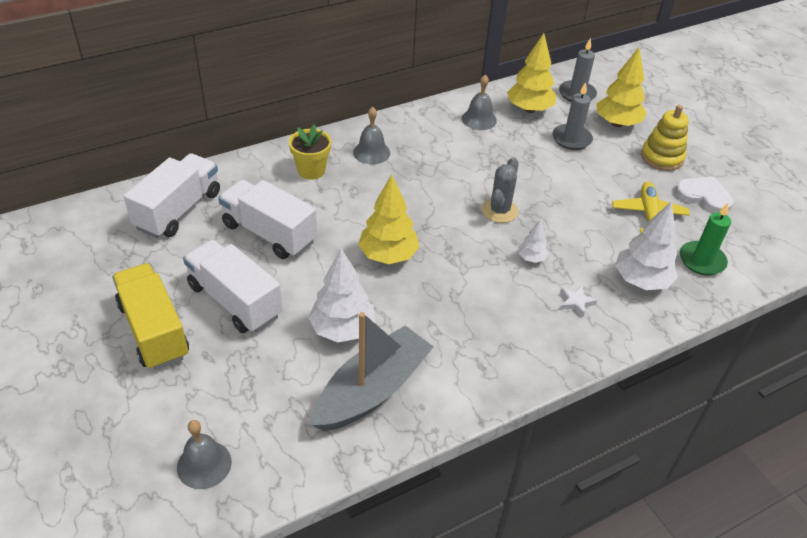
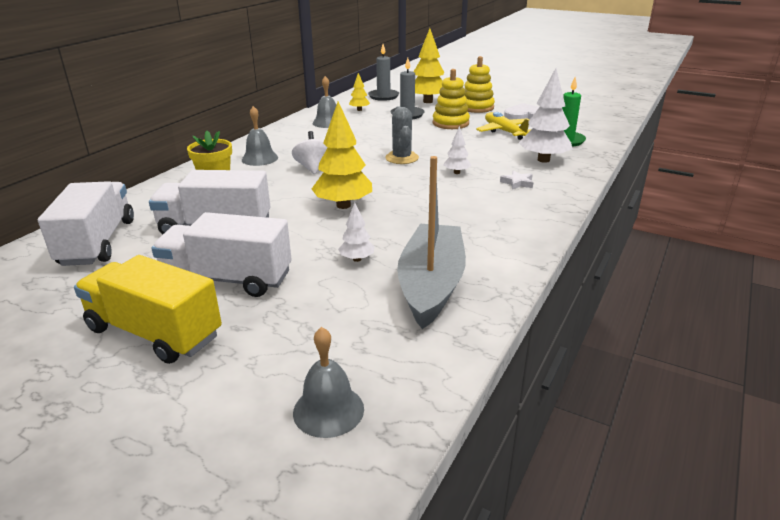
camera: 30 degrees left, 15 degrees down
white tree [308,249,375,342] -> white tree [338,203,375,262], size x0.51
yellow tree [507,33,556,113] -> yellow tree [349,73,370,111], size x0.51
none -> white spinning top [292,131,327,174]
none -> yellow stacking toy [433,69,470,129]

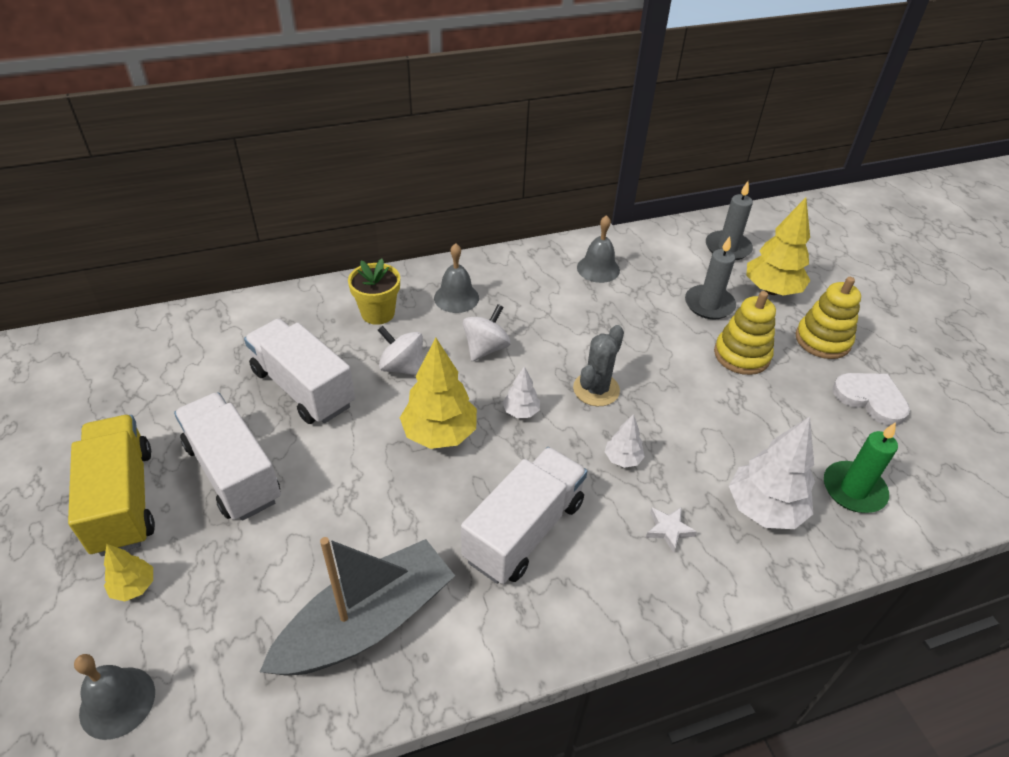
camera: 40 degrees right, 15 degrees up
white truck [38,181,134,266] -> white truck moved to [461,447,587,584]
white tree [338,203,375,262] -> white tree moved to [502,366,540,418]
yellow tree [349,73,370,111] -> yellow tree moved to [104,544,153,601]
yellow plane [476,112,532,140] -> none
none -> white spinning top [378,326,423,376]

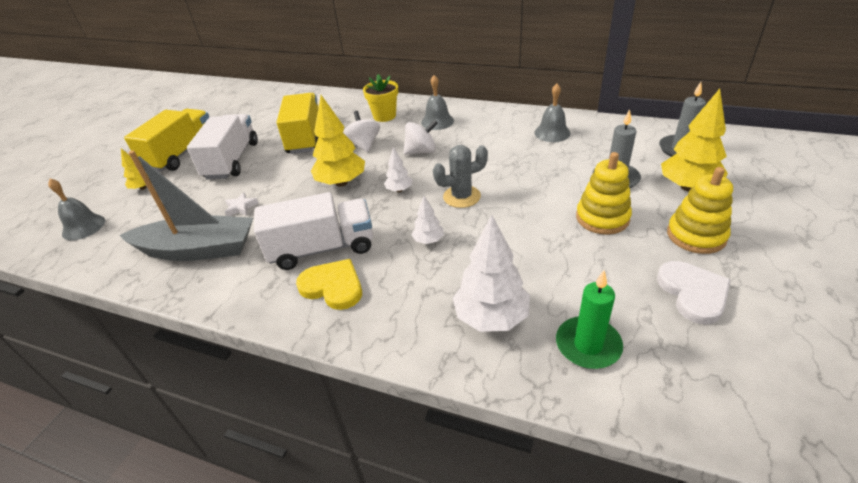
camera: 45 degrees right, 5 degrees down
white truck [244,319,355,424] -> yellow truck [276,93,318,154]
white star [646,507,697,552] -> white star moved to [225,192,259,216]
none -> yellow heart [296,259,362,310]

